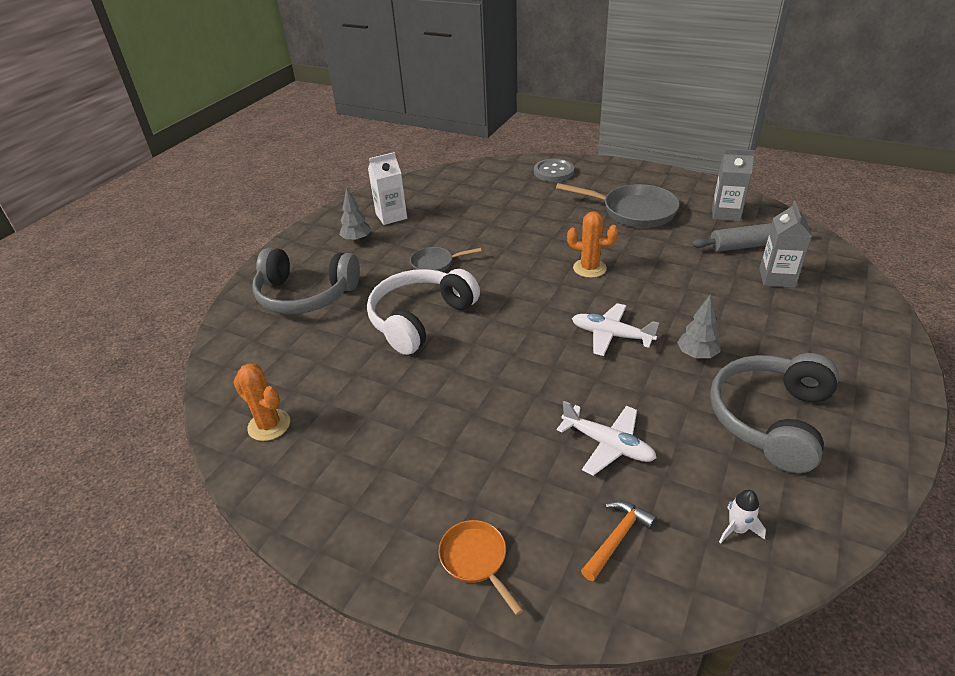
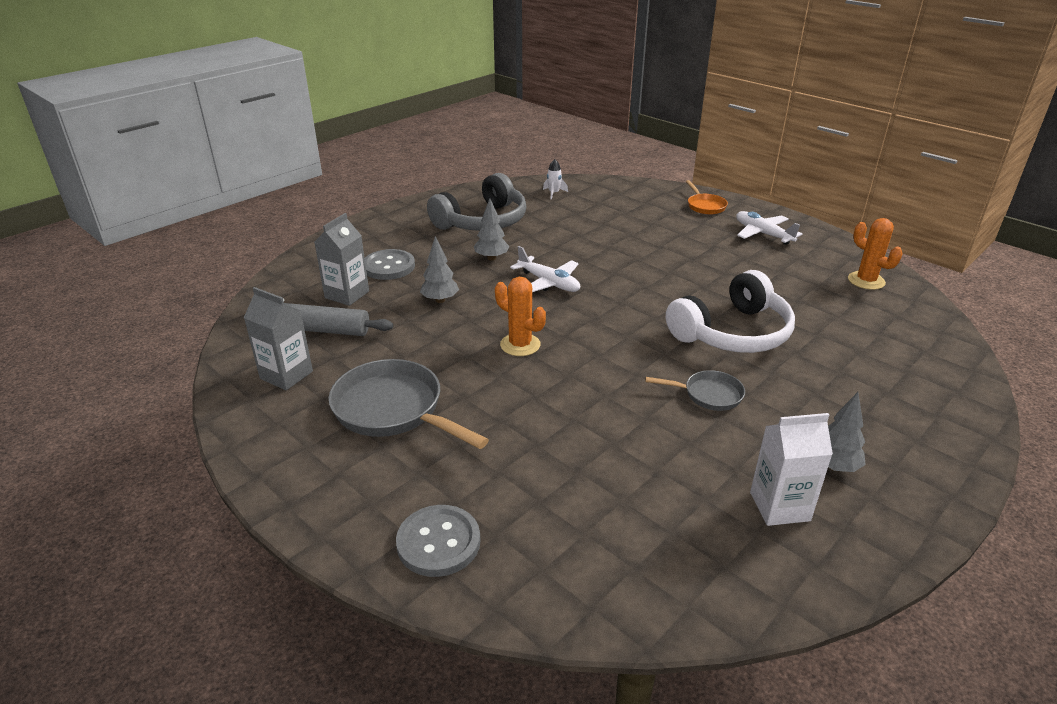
camera: 165 degrees left, 5 degrees down
grey headphones [252,248,360,314] -> none
white plane [557,401,657,476] -> white plane moved to [736,211,803,245]
orange hammer [581,501,657,581] -> none
none -> grey button [365,249,415,280]
none -> grey tree [420,236,459,303]

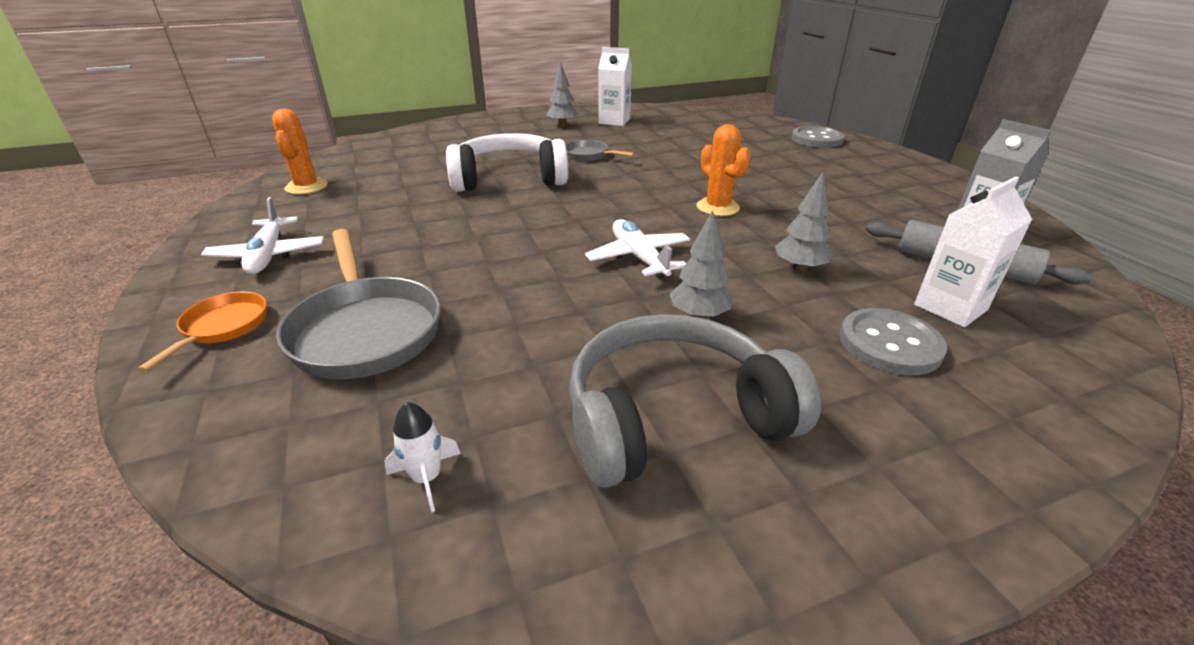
camera: 155 degrees left, 0 degrees up
grey carton [314,213,369,306] -> white carton [914,176,1032,327]
grey pan [328,359,489,449] -> grey pan moved to [276,229,441,379]

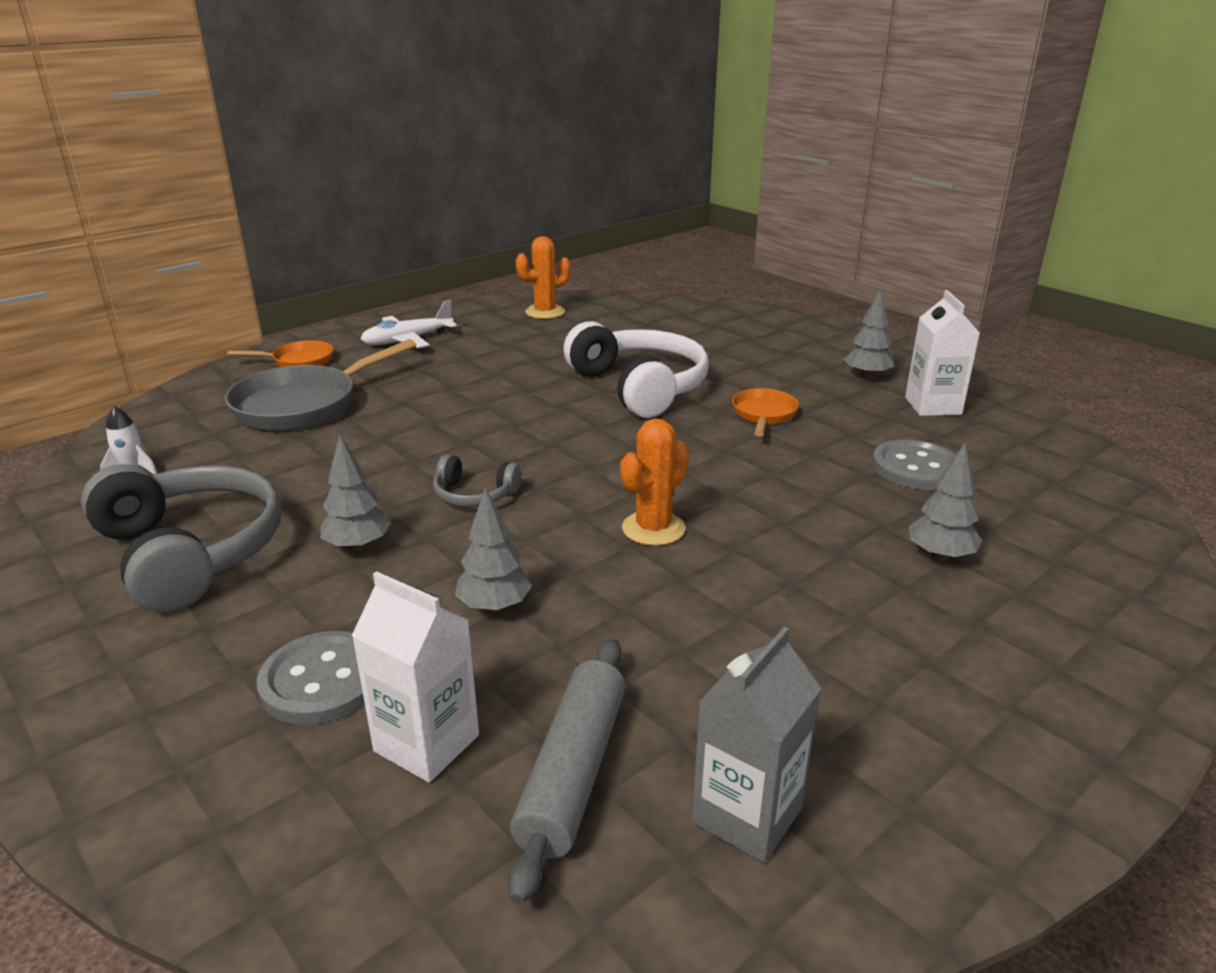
camera: 70 degrees right, 5 degrees down
grey pan [565,140,635,161] -> orange pan [732,388,799,437]
white plane [585,219,690,279] -> grey headphones [433,454,521,507]
grey button [792,126,844,148] -> grey button moved to [872,439,956,490]
none -> grey tree [909,443,982,561]

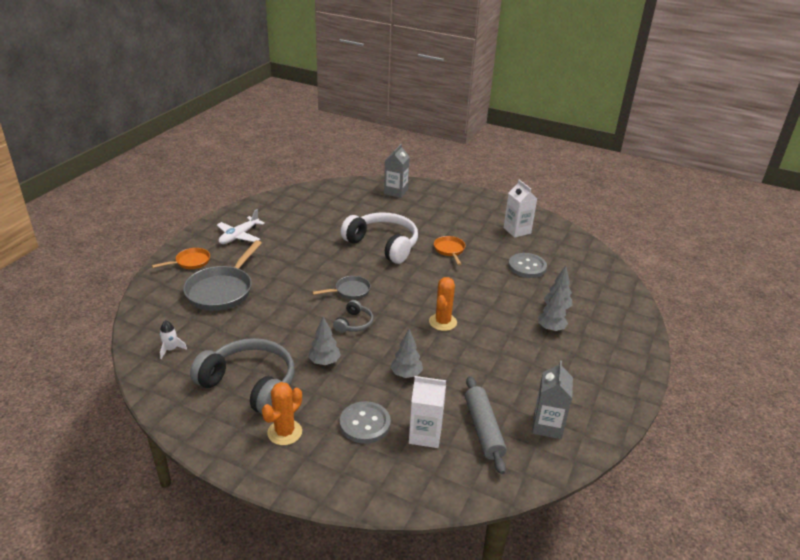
camera: 25 degrees left, 5 degrees up
grey headphones [433,454,521,507] -> grey headphones turned 60 degrees counterclockwise [333,300,373,333]
orange cactus [516,236,571,319] -> orange cactus moved to [262,382,302,445]
grey tree [844,289,894,379] -> grey tree moved to [538,285,568,331]
none -> grey pan [312,276,371,299]
none -> grey carton [384,144,410,198]

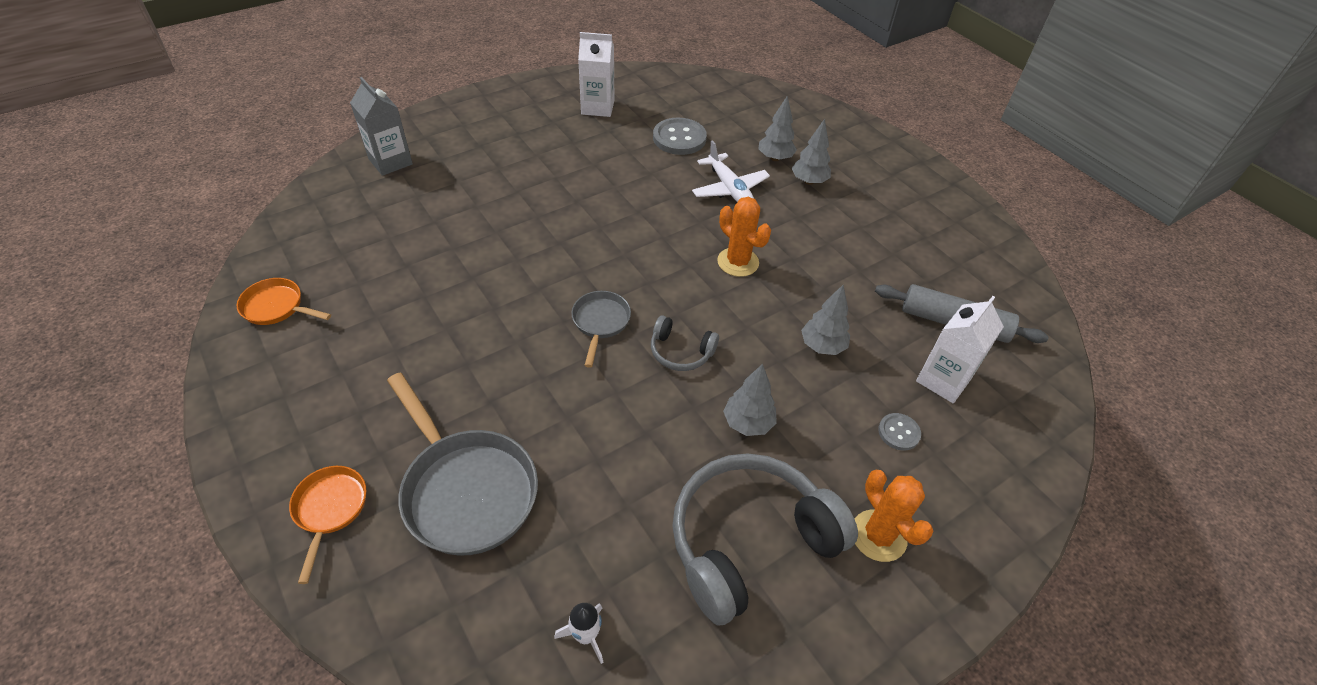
camera: 60 degrees left, 15 degrees up
white plane [217,209,265,244] -> white plane moved to [692,140,770,202]
grey headphones [333,300,373,333] -> grey headphones turned 150 degrees clockwise [651,315,719,371]
grey button [340,401,391,444] -> grey button [878,413,921,450], size x0.54
white headphones [341,212,418,264] -> none
orange pan [434,236,465,265] -> orange pan moved to [237,278,331,325]
grey carton [532,360,573,439] -> none

